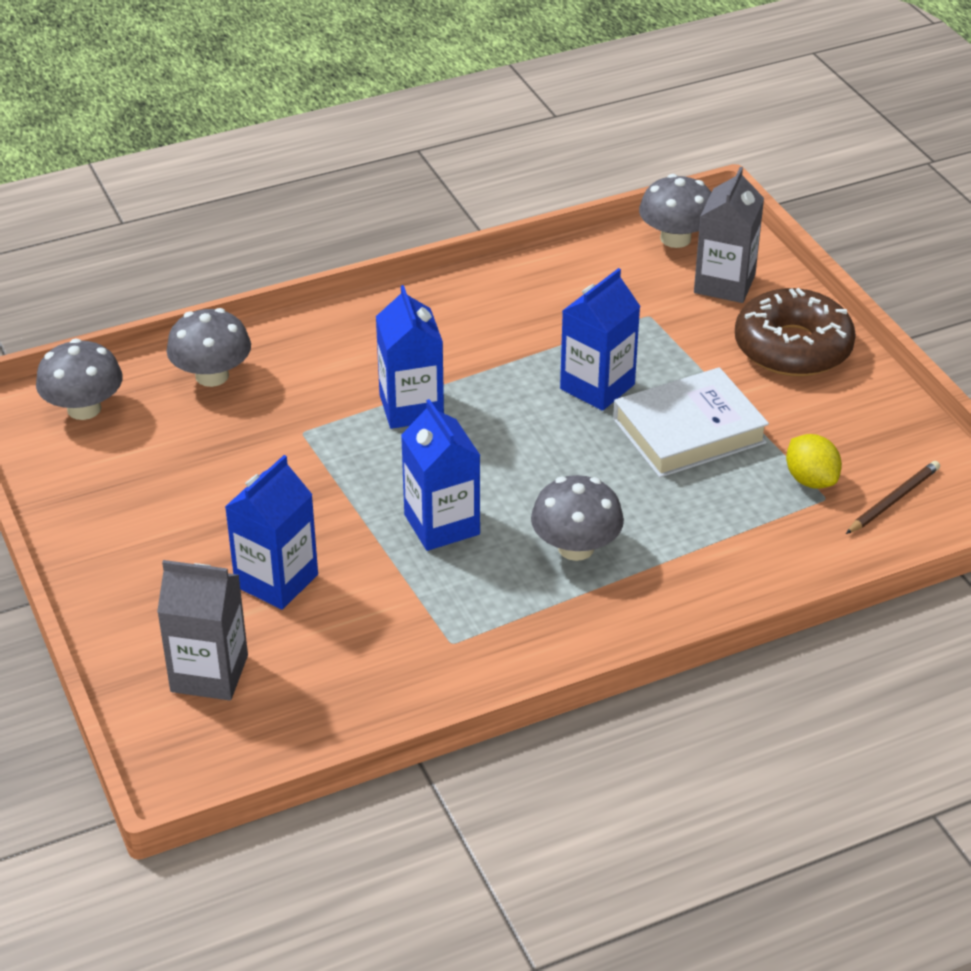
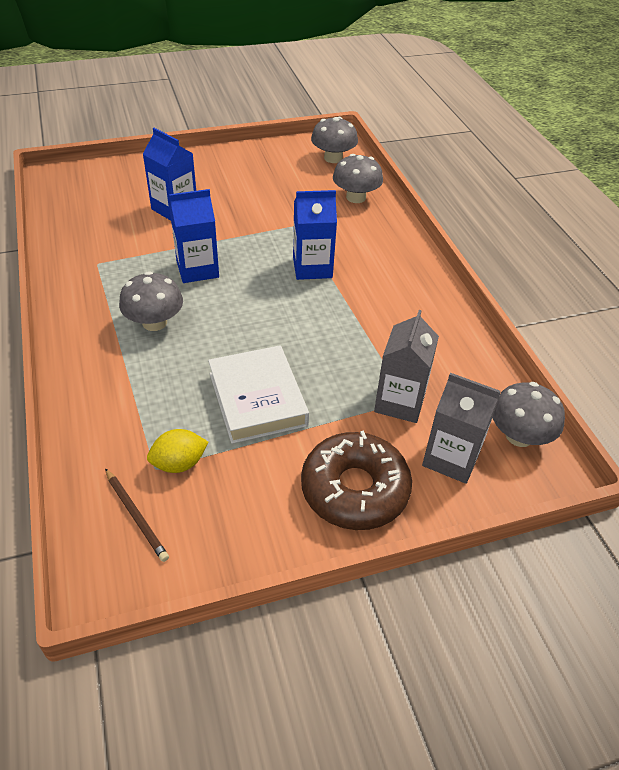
camera: 95 degrees right, 5 degrees up
grey carton [157,560,248,701] -> grey carton moved to [374,310,439,423]
blue carton [560,268,640,411] -> none

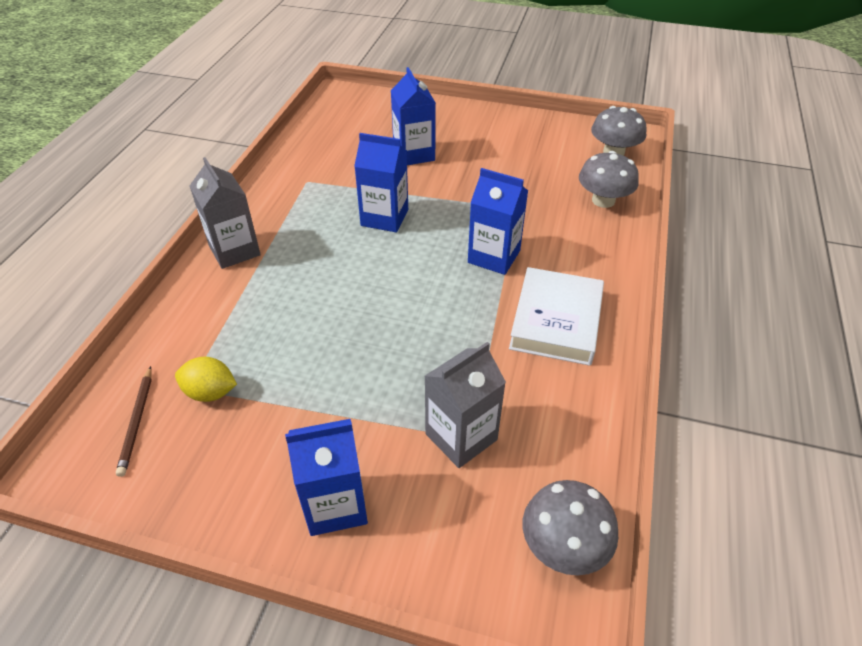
camera: 35 degrees right, 0 degrees up
grey mushroom [119,271,183,331] -> none
white book [208,345,309,444] -> white book moved to [509,267,604,366]
brown donut [301,431,412,530] -> blue carton [285,419,368,536]
grey carton [422,373,501,484] -> grey carton moved to [190,157,261,269]

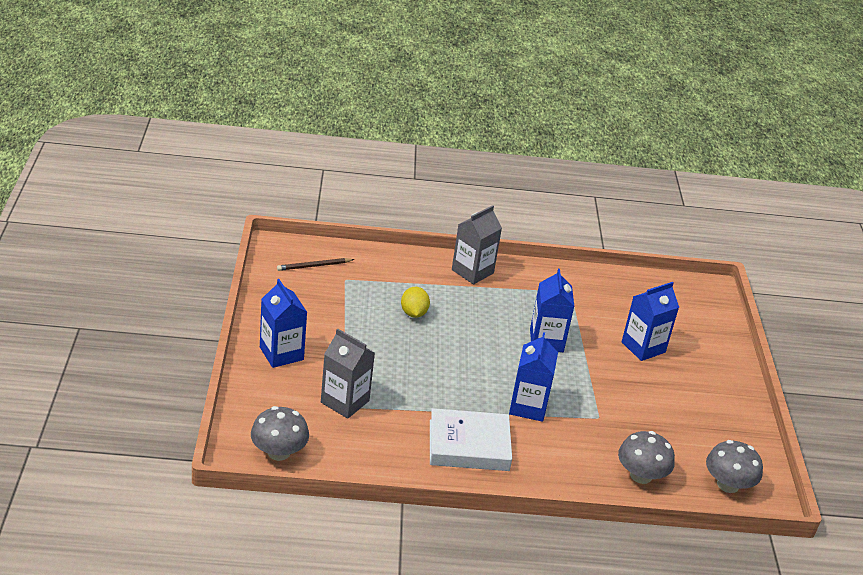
camera: 70 degrees right, 10 degrees down
yellow lemon [175,357,237,402] -> yellow lemon moved to [401,287,430,318]

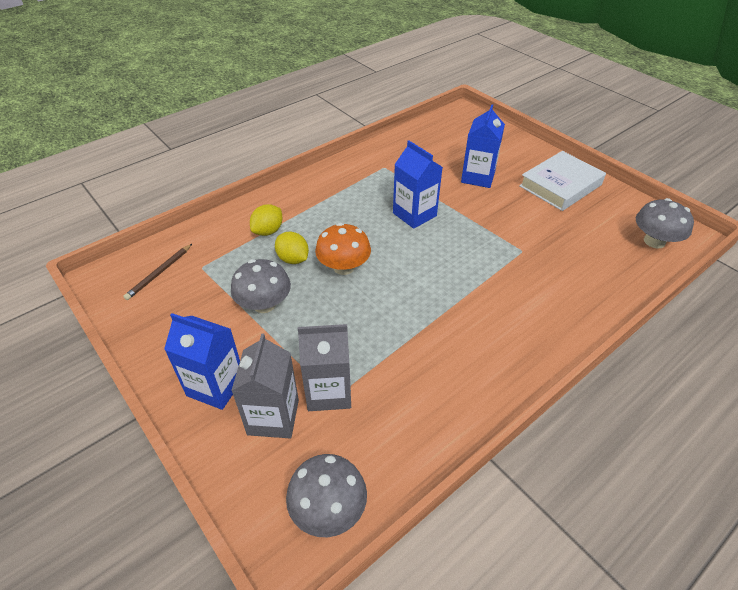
camera: 35 degrees left, 10 degrees up
white book [430,408,512,471] -> white book moved to [519,151,606,211]
grey carton [452,205,502,284] -> grey carton moved to [231,333,299,438]
blue carton [509,332,558,422] -> none
grey mushroom [618,431,675,484] -> grey mushroom moved to [231,259,291,313]
none -> yellow lemon [250,204,283,236]
none -> orange mushroom [315,223,371,275]

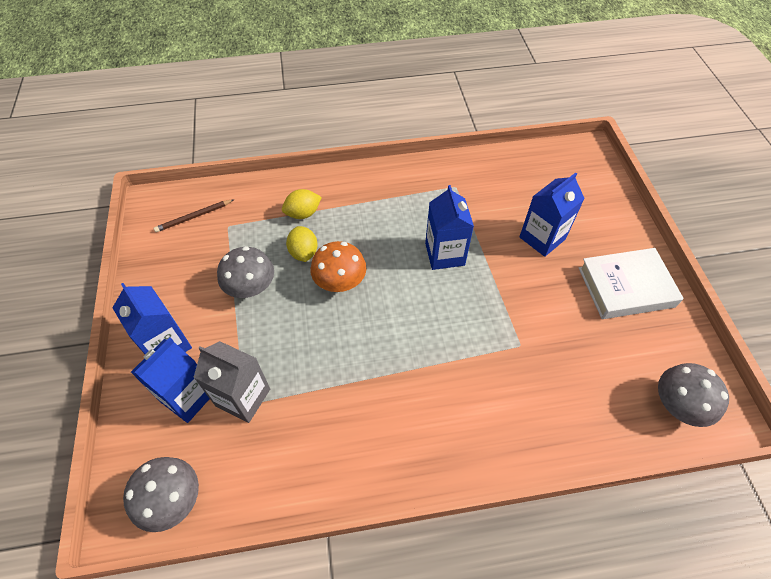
camera: 30 degrees right, 10 degrees up
grey carton [231,333,299,438] -> blue carton [131,338,210,423]

